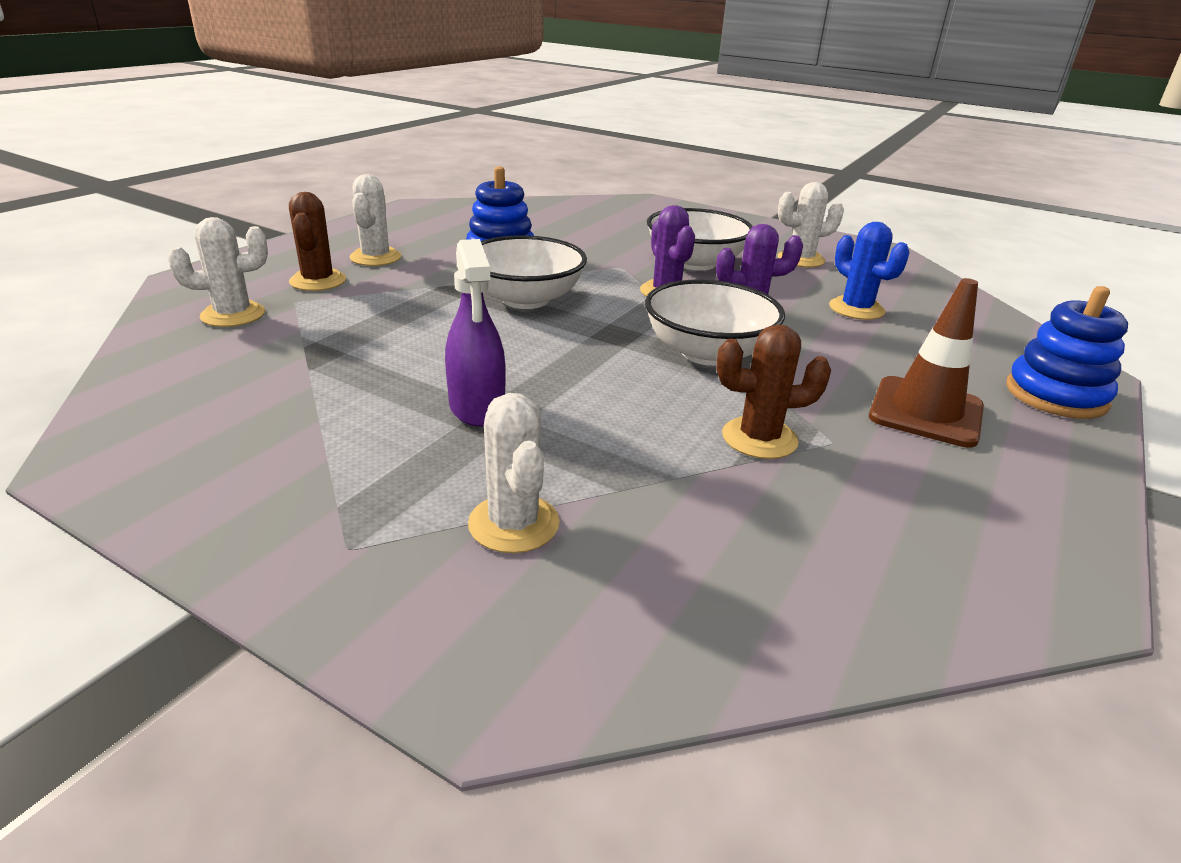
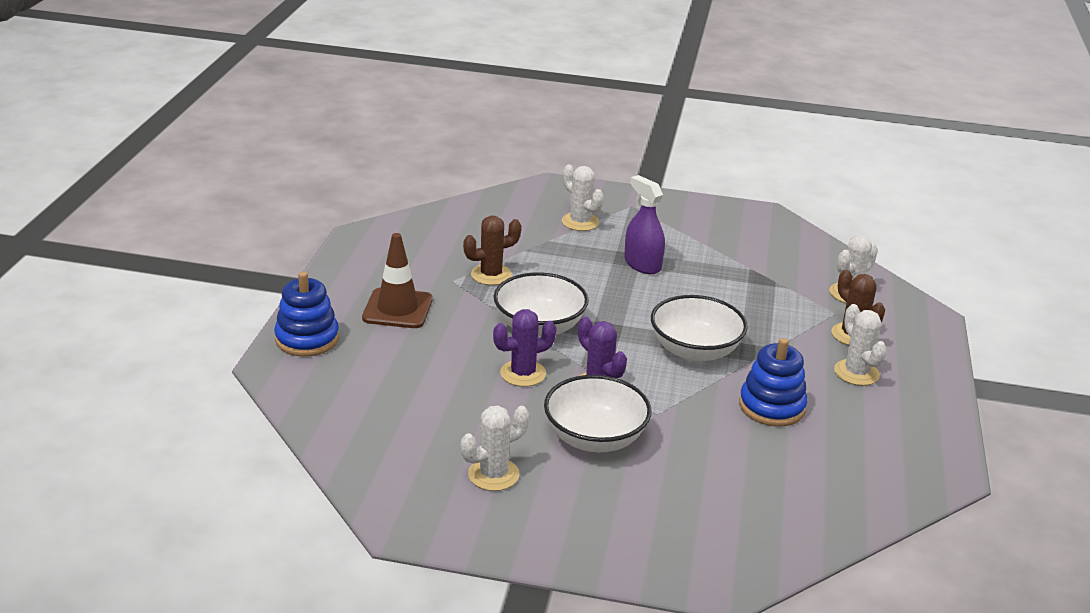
camera: 160 degrees right, 0 degrees up
blue cactus [829,222,910,320] -> none

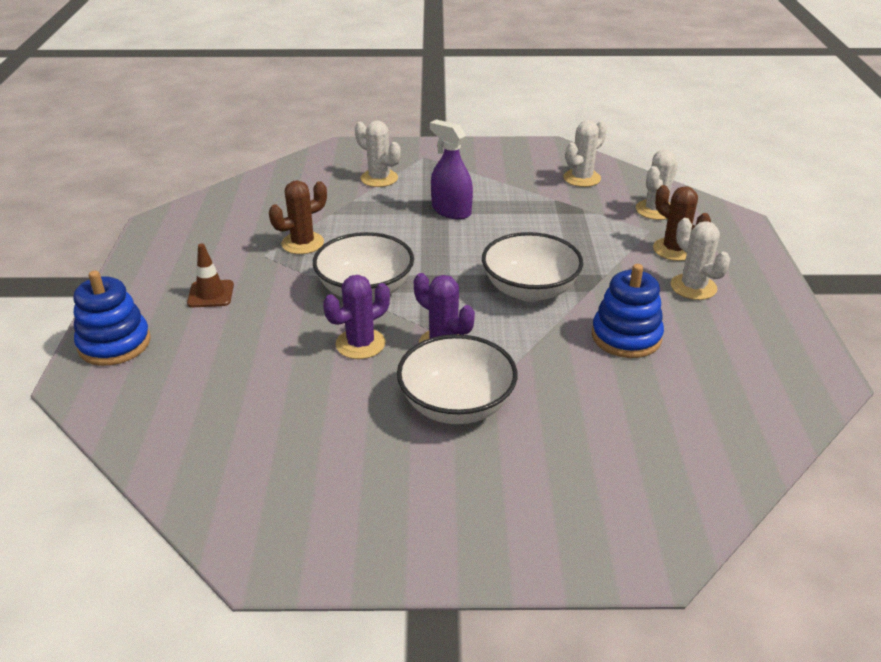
camera: 10 degrees left, 5 degrees up
brown traffic cone [362,233,433,328] -> brown traffic cone [187,243,234,308], size x0.63
white cactus [461,406,529,491] -> white cactus moved to [563,120,607,187]

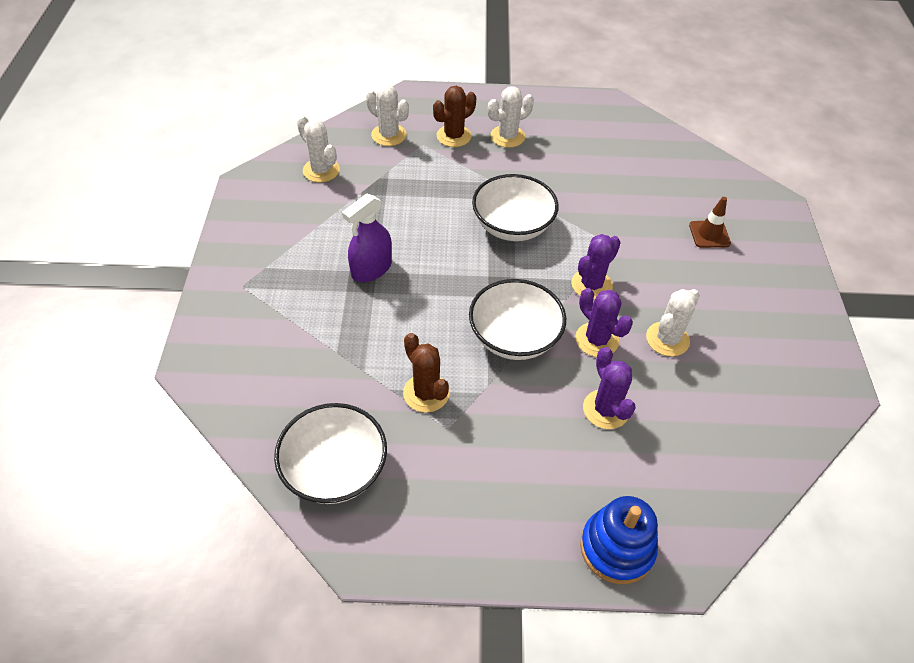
camera: 90 degrees left, 15 degrees up
brown traffic cone [187,243,234,308] -> brown traffic cone moved to [689,197,731,248]
white cactus [355,120,401,187] -> white cactus moved to [646,289,700,356]
white bowl [397,334,517,424] -> white bowl moved to [274,403,387,504]
blue stacking toy [592,264,664,358] -> none
none -> purple cactus [583,347,636,429]

